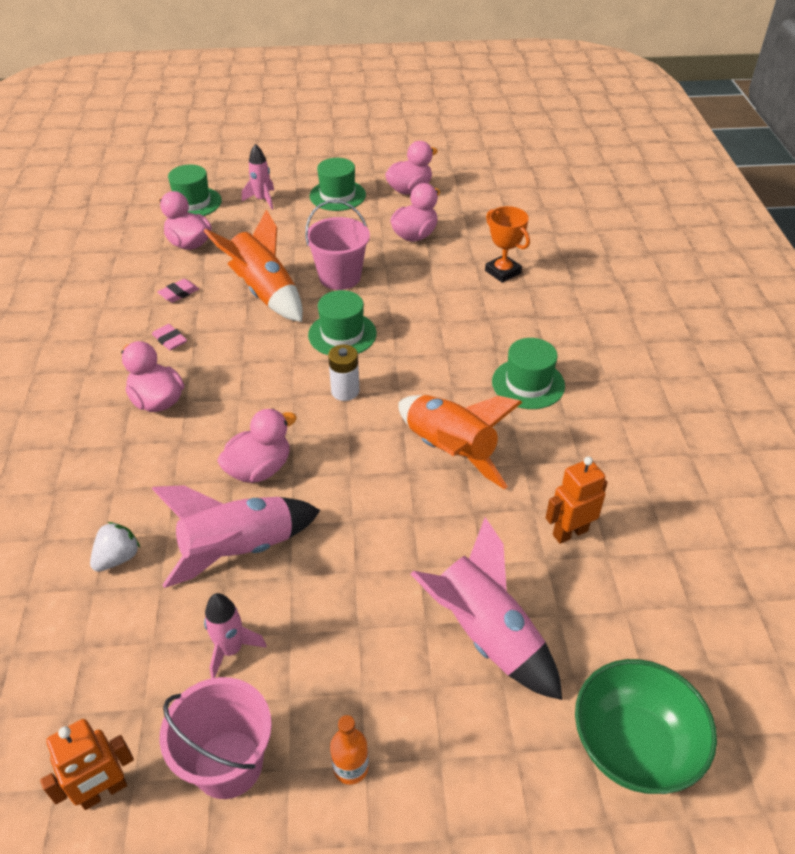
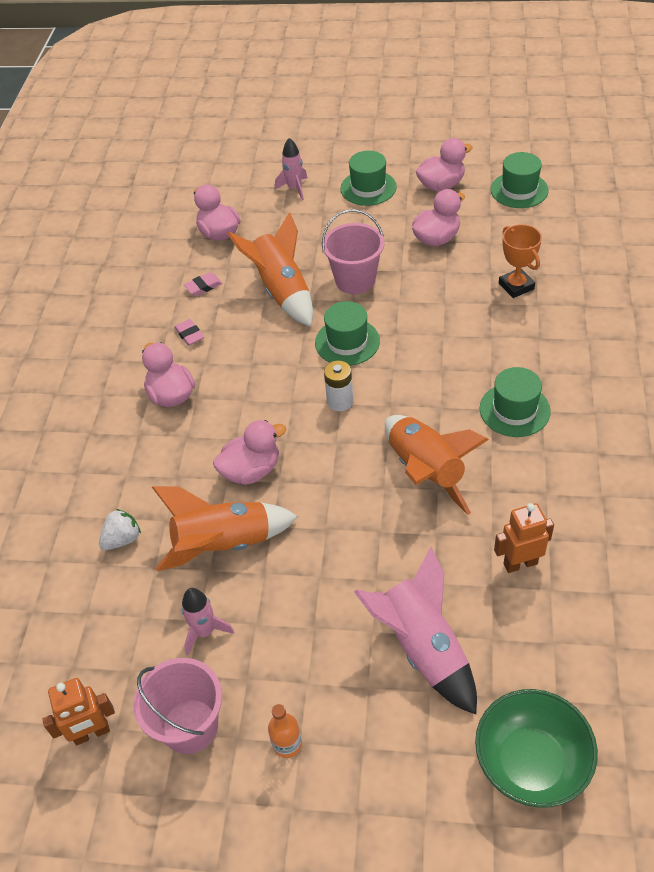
camera: 15 degrees right, 5 degrees up
pink rocket [152,485,321,588] -> orange rocket [152,486,298,571]
green hat [168,165,222,216] -> green hat moved to [491,152,549,208]

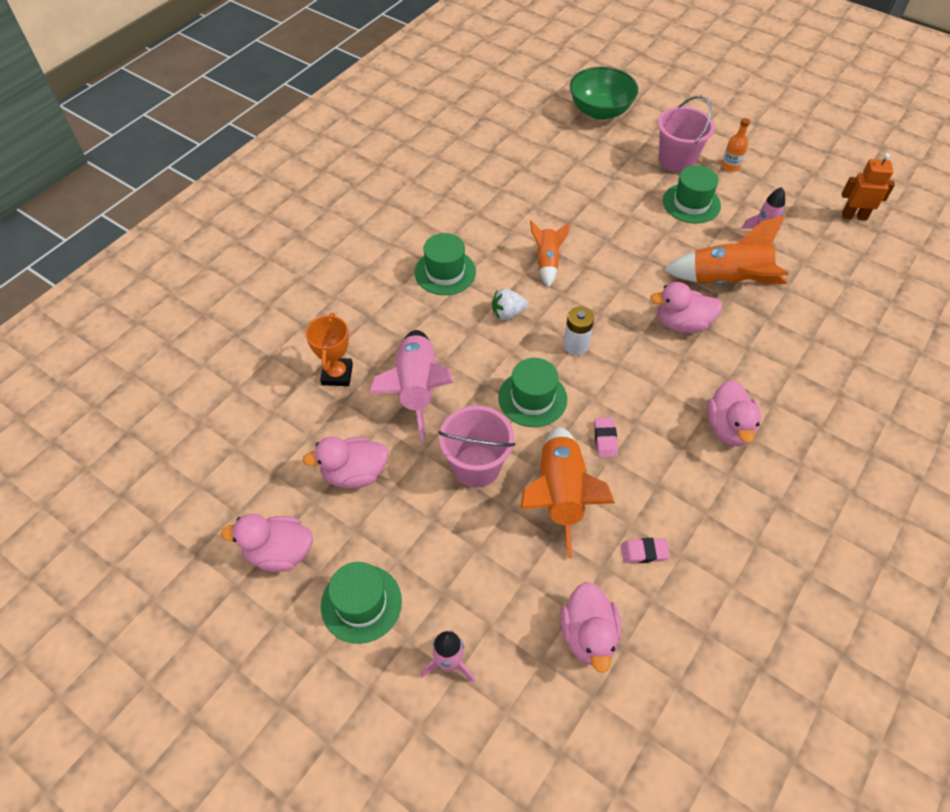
camera: 155 degrees left, 5 degrees up
white strawberry [99,509,141,550] -> white strawberry moved to [492,289,528,320]
pink bucket [133,658,222,754] -> pink bucket moved to [658,96,715,173]
pink eraser [174,319,204,346] -> pink eraser moved to [594,417,618,457]
pink rocket [354,547,477,715] -> pink rocket moved to [369,330,453,442]
orange rocket [385,415,489,515] -> orange rocket [530,220,569,287], size x0.57
green hat [491,152,549,208] -> green hat moved to [663,165,721,224]
orange robot [494,503,554,573] -> none

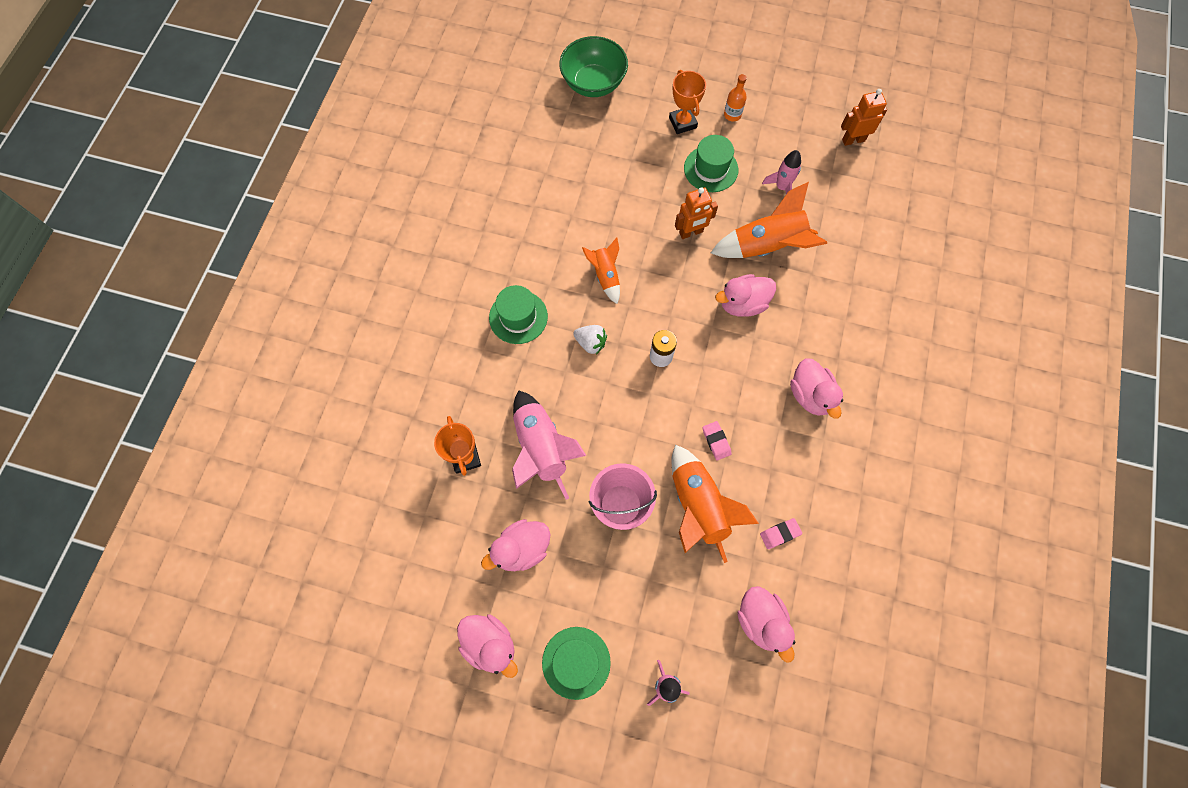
camera: 20 degrees left, 15 degrees up
pink duck [221,514,313,572] -> pink duck turned 120 degrees counterclockwise [457,614,518,678]
white strawberry [492,289,528,320] -> white strawberry turned 120 degrees counterclockwise [573,325,607,354]
green hat [498,358,567,427] -> none
pink bucket [658,96,715,173] -> orange trophy [669,70,706,134]
none -> orange robot [675,187,718,239]

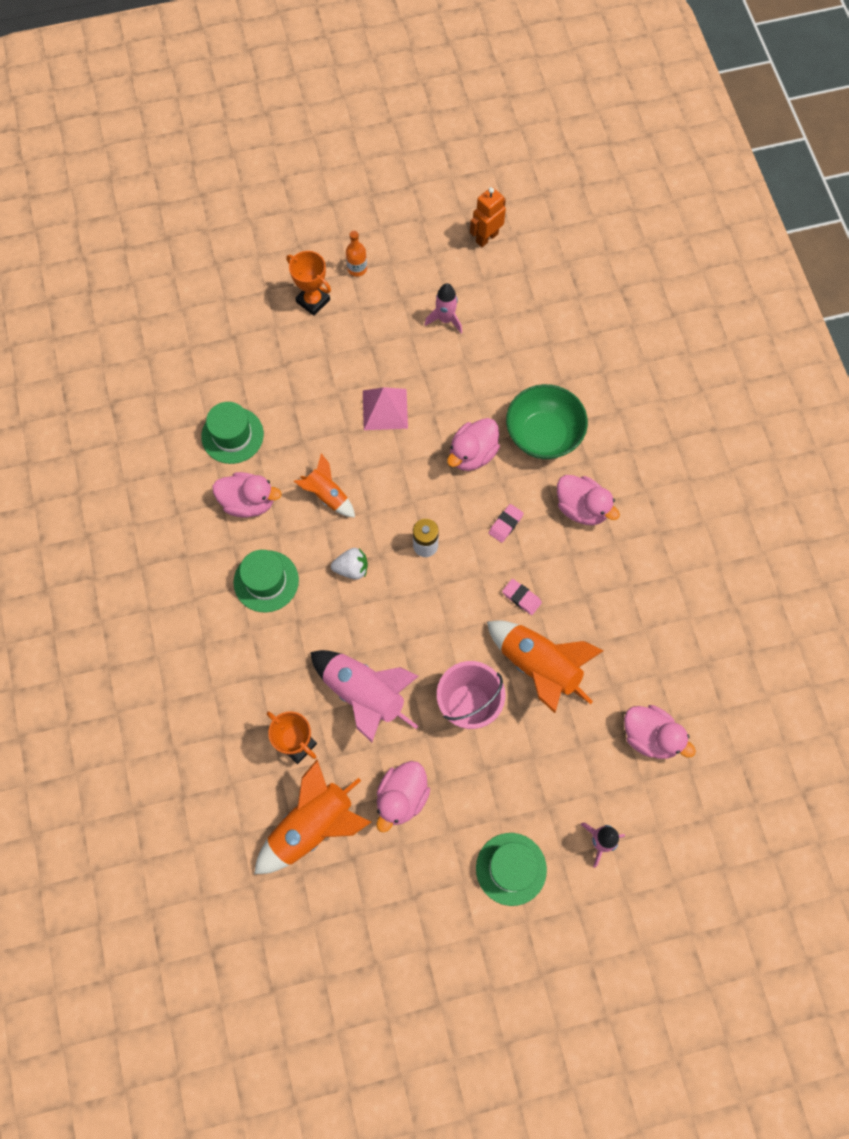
camera: 30 degrees left, 0 degrees up
pink duck [457,614,518,678] -> pink duck moved to [213,472,282,518]
green bowl [559,36,628,97] -> green bowl moved to [506,384,588,459]
orange robot [675,187,718,239] -> pink pyramid [363,387,408,430]
green hat [684,135,738,192] -> green hat moved to [201,402,264,464]
orange rocket [711,182,827,258] -> orange rocket moved to [254,760,371,874]
pink eraser [760,518,802,549] -> pink eraser moved to [489,504,524,543]

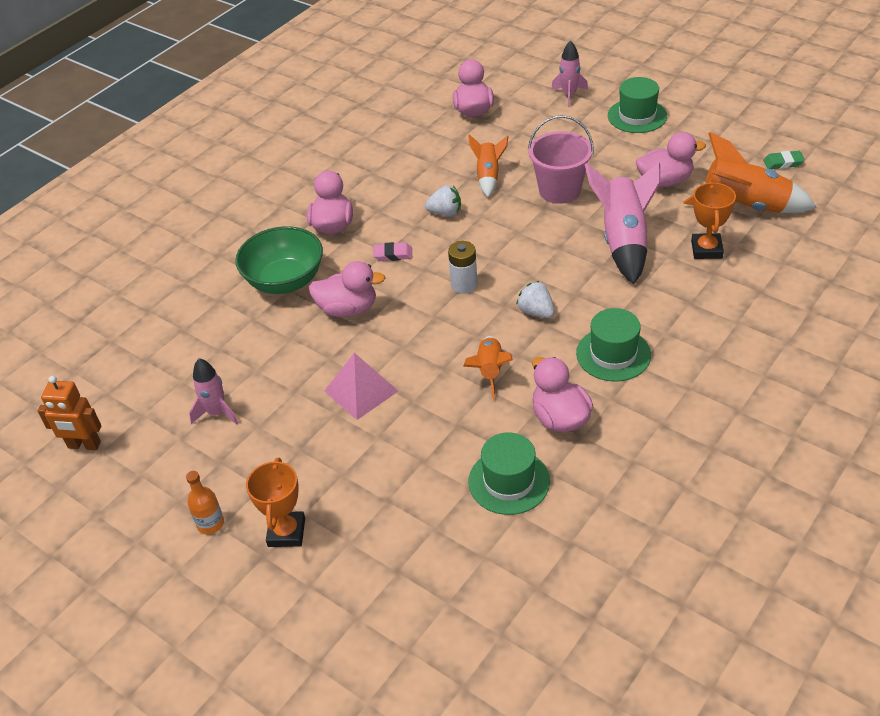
camera: 125 degrees left, 25 degrees down
orange rocket [487,620,604,713] -> orange rocket [468,134,508,197], size x0.57
pink eraser [502,579,542,615] -> white strawberry [425,185,461,217]
none -> green eraser [763,151,805,169]

